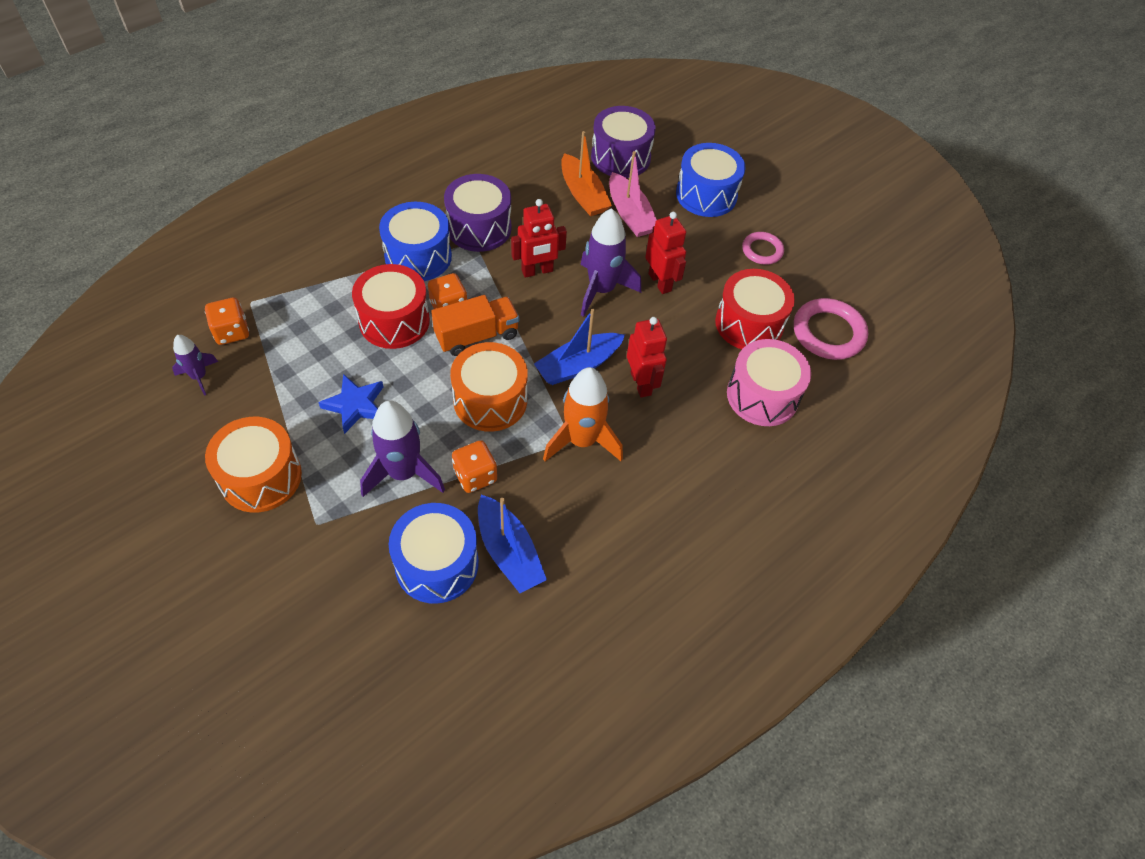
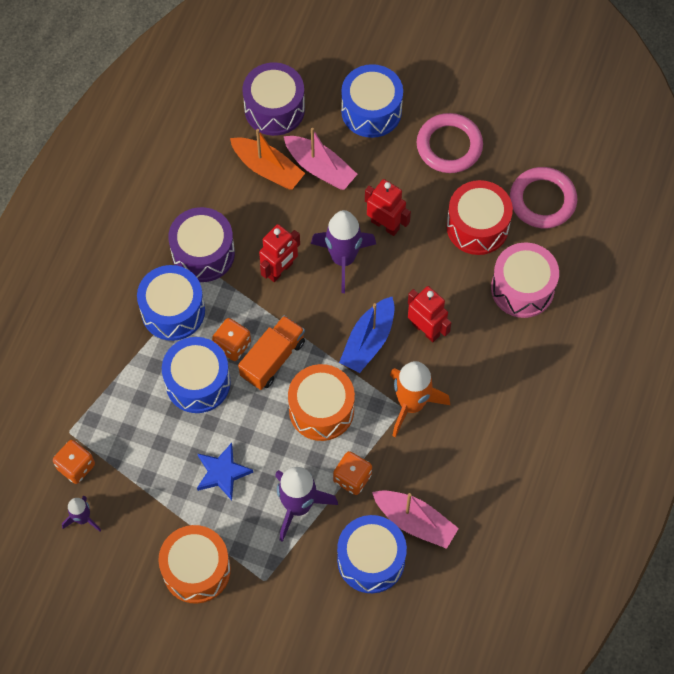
camera: 25 degrees left, 10 degrees up
red drum [352,264,430,349] -> blue drum [162,337,231,413]
blue boat [478,495,547,593] -> pink boat [372,490,459,549]
pink ring [742,232,784,265] -> pink ring [417,113,483,173], size x1.67

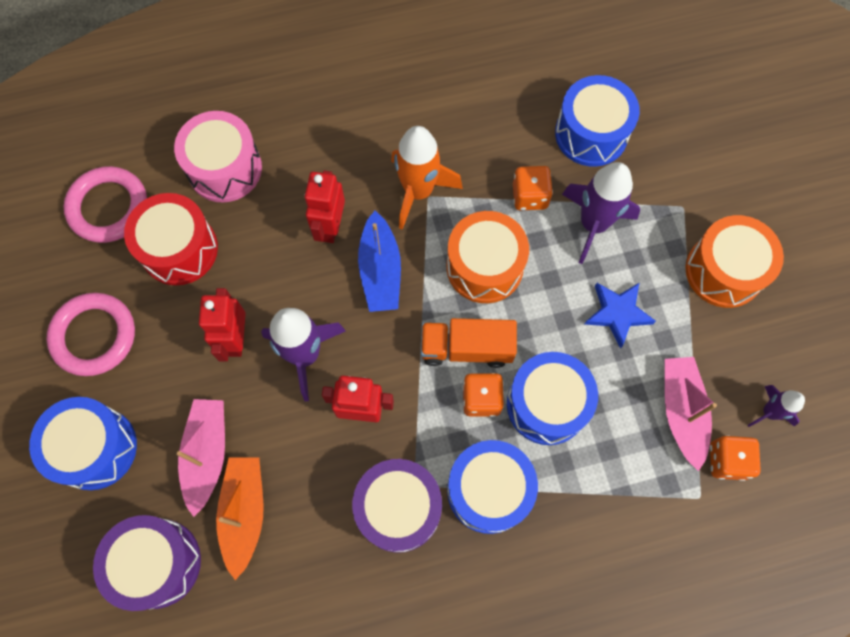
camera: 125 degrees left, 5 degrees up
blue boat [339,297,395,373] -> blue boat turned 90 degrees clockwise [358,211,401,312]
pink boat [372,490,459,549] -> pink boat moved to [665,357,717,471]

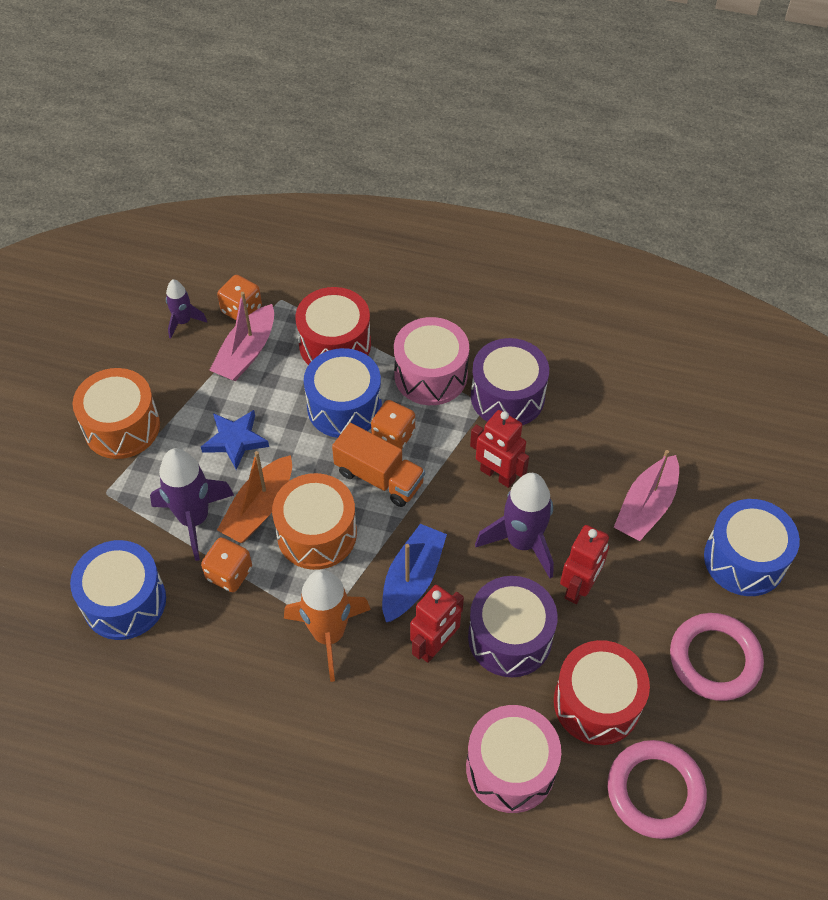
camera: 150 degrees left, 15 degrees down
purple drum [93,515,201,611] -> purple drum moved to [468,576,558,677]
orange boat [216,457,263,580] -> orange boat moved to [217,451,292,543]
blue drum [447,440,538,534] -> pink drum [394,317,469,405]
none -> red drum [296,287,371,365]

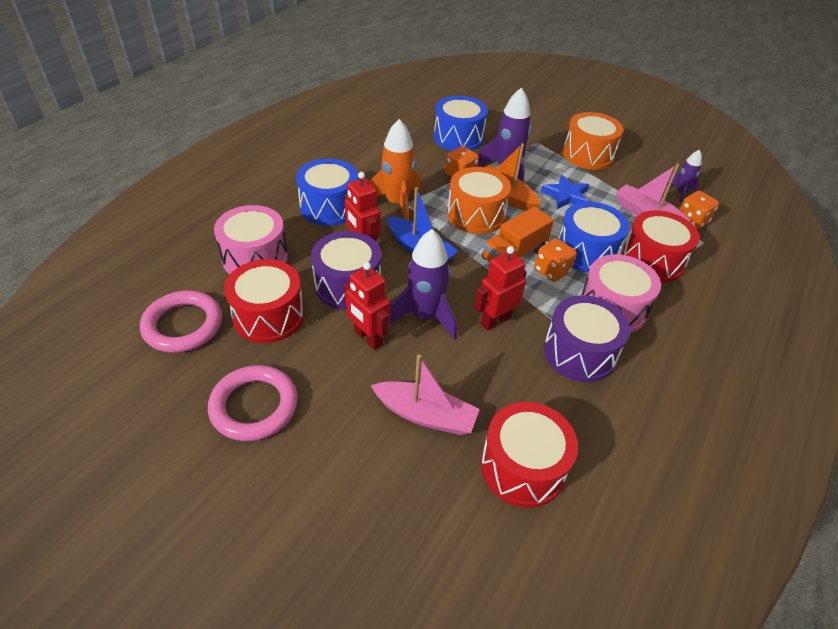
camera: 105 degrees right, 10 degrees down
pink boat [614,450,679,541] -> pink boat turned 150 degrees clockwise [371,355,480,435]
blue drum [704,499,800,596] -> blue drum moved to [296,159,358,226]
none -> red drum [481,402,578,508]

